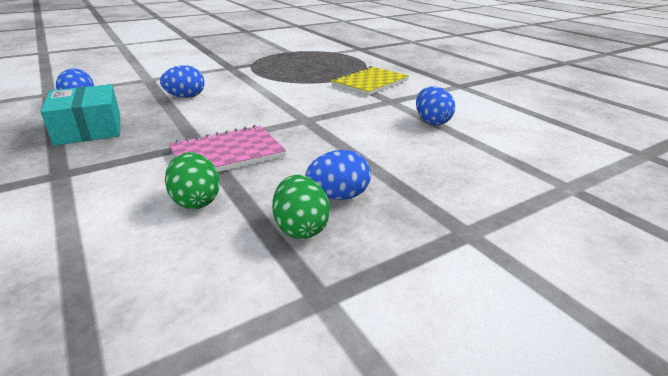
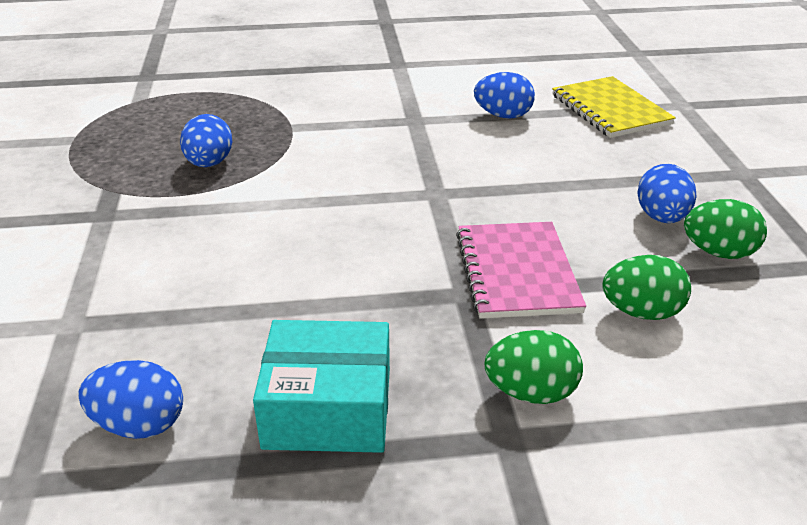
camera: 65 degrees left, 5 degrees up
blue egg [160,65,205,98] -> blue egg moved to [180,114,232,167]
yellow notebook [331,66,409,96] -> yellow notebook moved to [552,76,676,138]
none -> green egg [485,330,583,404]

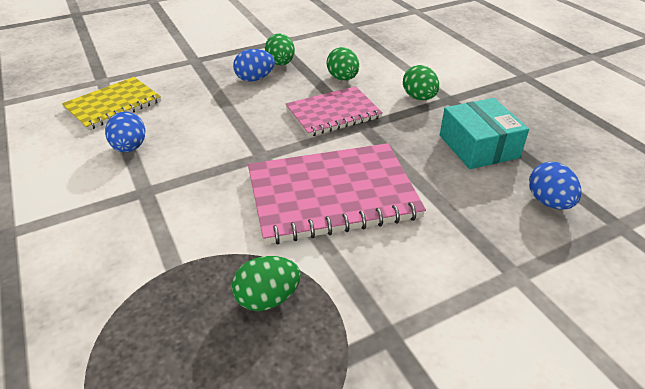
camera: 110 degrees left, 5 degrees up
blue egg [180,114,232,167] -> green egg [232,256,301,311]
none -> pink notebook [248,143,426,245]

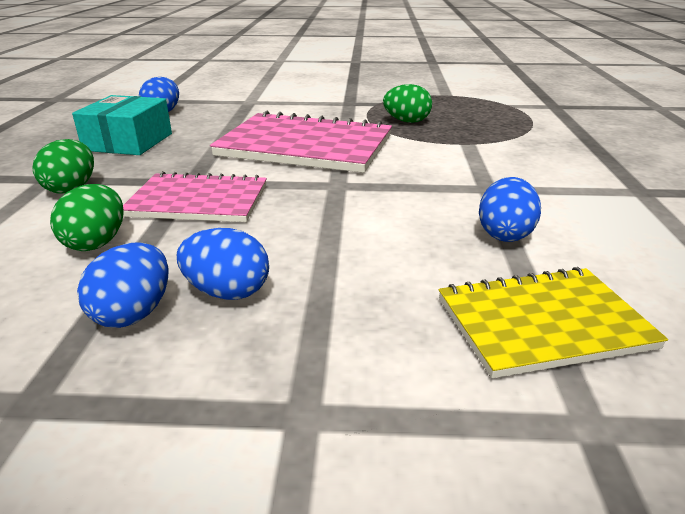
camera: 150 degrees left, 10 degrees down
green egg [265,34,295,65] -> blue egg [77,242,169,328]

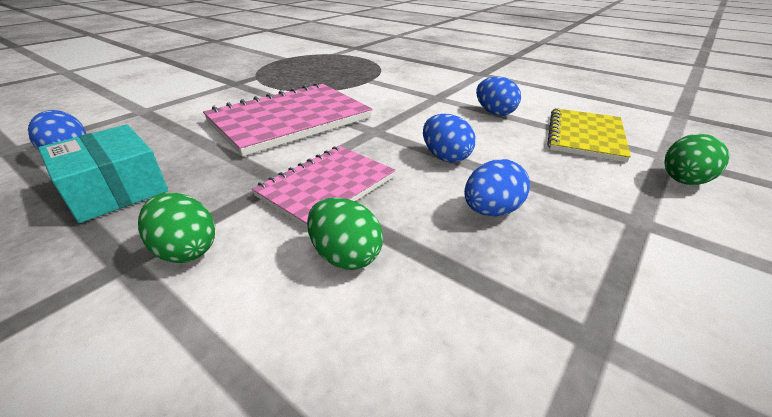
camera: 55 degrees left, 5 degrees up
blue egg [77,242,169,328] -> blue egg moved to [423,114,475,163]
green egg [383,84,432,123] -> green egg moved to [664,134,730,185]

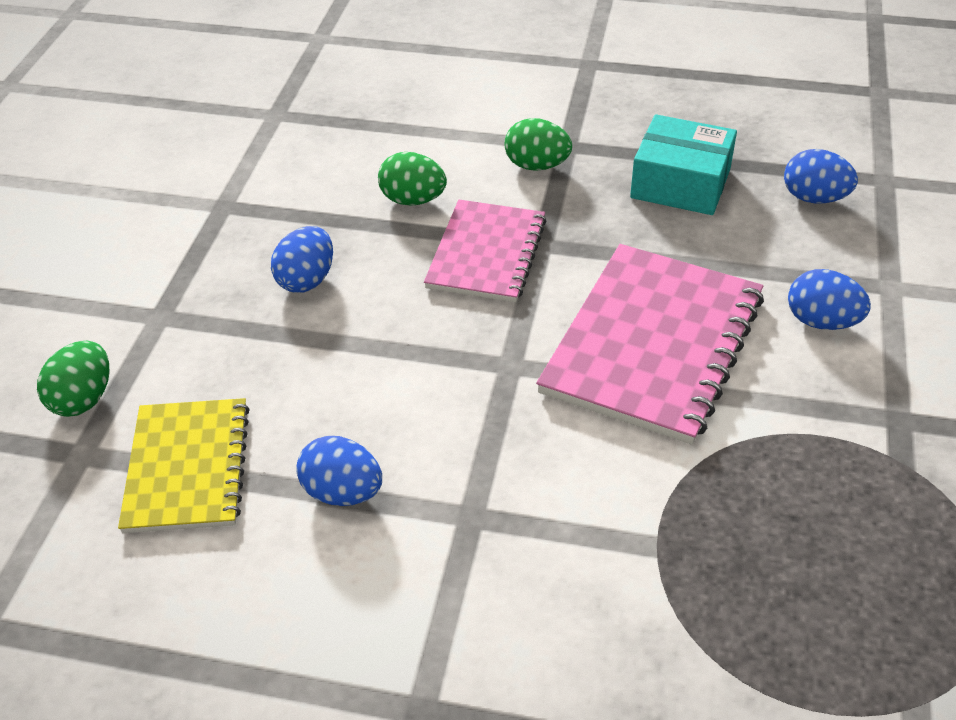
camera: 155 degrees right, 10 degrees up
blue egg [423,114,475,163] -> blue egg moved to [788,269,871,330]

